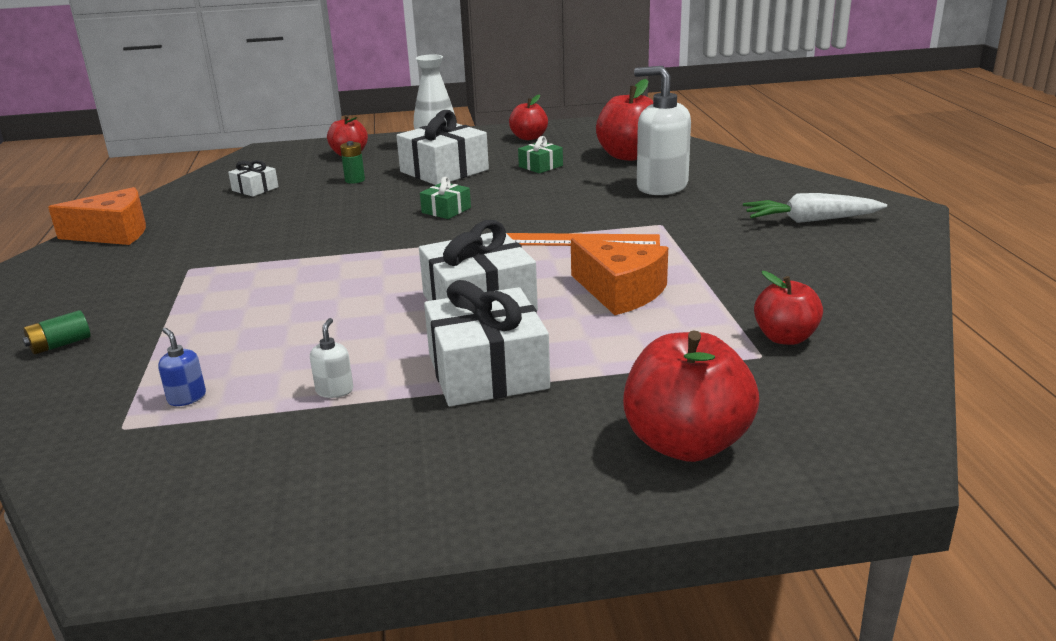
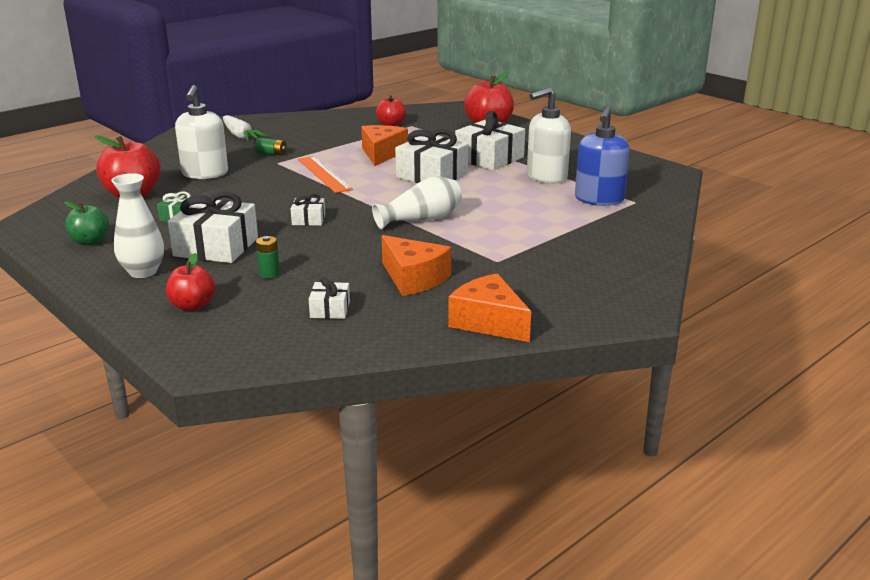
camera: 125 degrees left, 0 degrees up
green battery [23,310,90,355] -> green battery moved to [255,138,286,156]
blue soap dispenser [158,328,206,406] -> blue soap dispenser [575,105,630,206], size x2.45
white soap dispenser [310,318,353,398] -> white soap dispenser [527,87,571,184], size x2.45
green gift [420,177,471,219] -> white gift [291,194,325,226]
red apple [509,95,548,140] -> green apple [64,201,109,245]
none -> white vase [372,176,462,229]
none -> orange cheese [382,235,451,296]

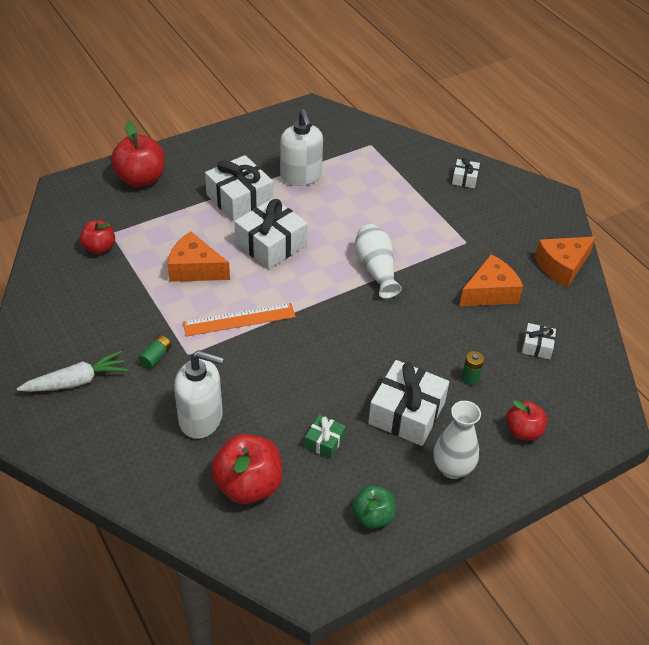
camera: 80 degrees left, 20 degrees up
white gift [291,194,325,226] -> white gift moved to [452,158,480,188]
blue soap dispenser [575,105,630,206] -> none

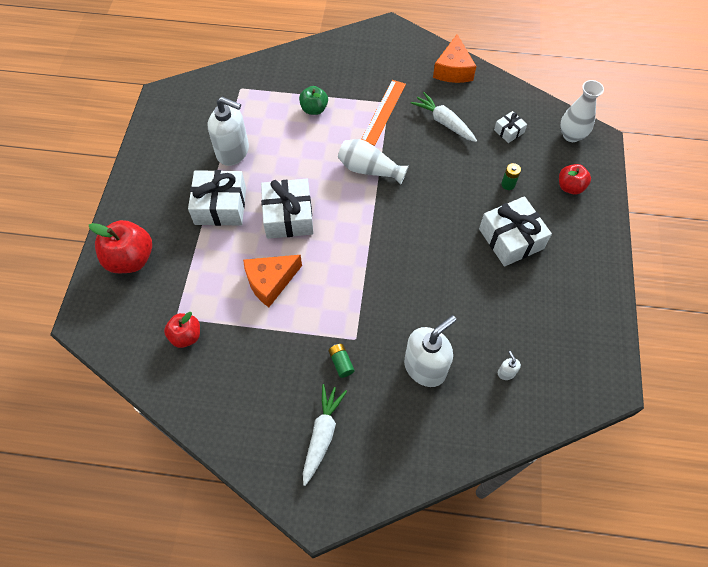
camera: 50 degrees left, 15 degrees up
orange ruler [183,303,296,336] -> orange ruler moved to [361,80,406,146]
red apple [211,434,282,504] -> white soap dispenser [498,351,521,380]
green gift [305,415,346,459] -> none
green apple [352,485,396,529] -> green apple moved to [299,86,328,115]
white vase [433,401,481,479] -> white vase moved to [560,80,604,142]
white gift [452,158,480,188] -> none
orange cheese [459,254,523,306] -> white carrot [411,92,477,142]

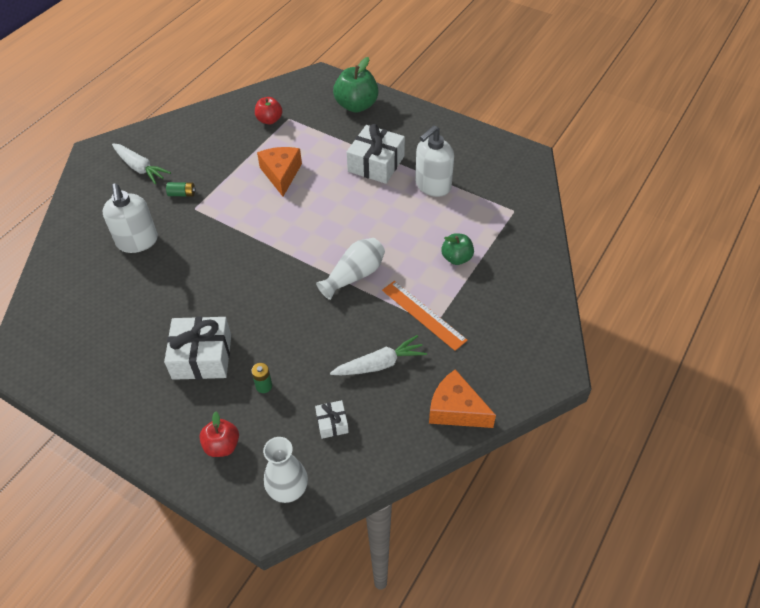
camera: 115 degrees right, 10 degrees down
red apple [89,220,152,273] -> green apple [333,57,379,113]
white gift [261,179,313,239] -> none
white soap dispenser [498,351,521,380] -> none

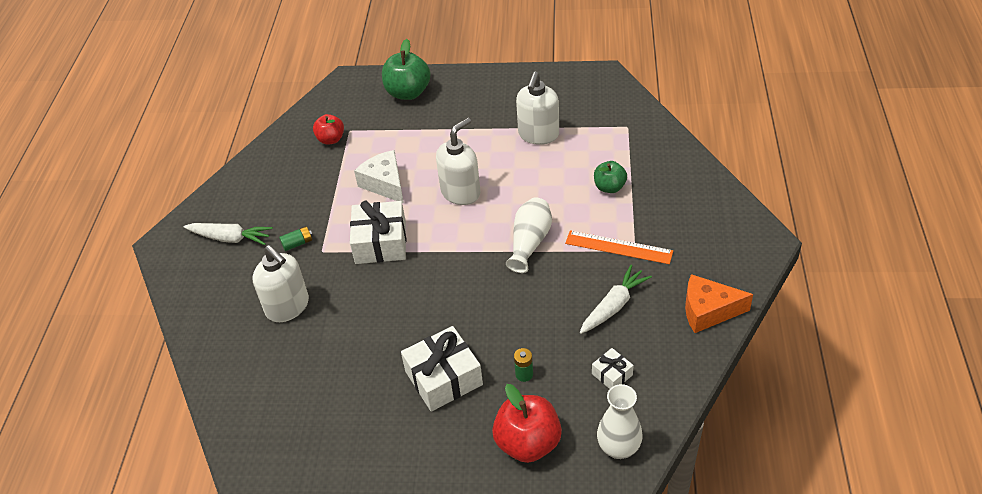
camera: 25 degrees left, 5 degrees down
red apple [199,411,239,457] -> red apple [492,384,562,463], size x1.64
orange cheese [257,147,302,196] -> white cheese [354,150,404,204]
white gift [347,124,405,184] -> white gift moved to [350,201,406,264]
none -> white soap dispenser [436,118,480,205]

